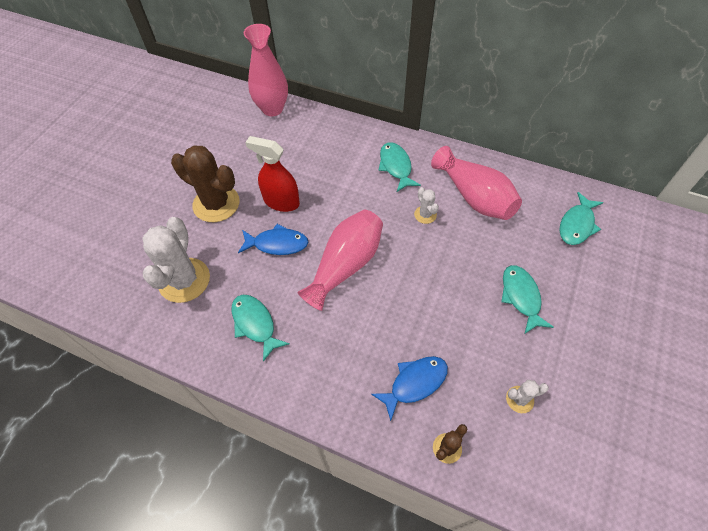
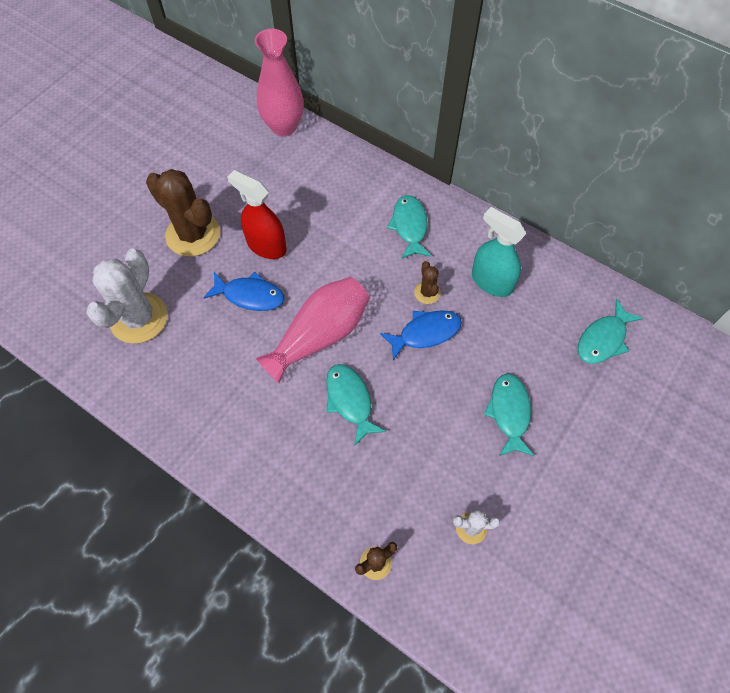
camera: 10 degrees right, 5 degrees up
turquoise fish [232,295,290,362] -> turquoise fish moved to [326,364,386,446]
blue fish [371,356,448,421] -> blue fish moved to [380,310,462,361]
white cactus [414,187,439,224] -> brown cactus [414,261,441,304]
pink vase [431,146,522,220] -> turquoise spray bottle [472,207,526,297]

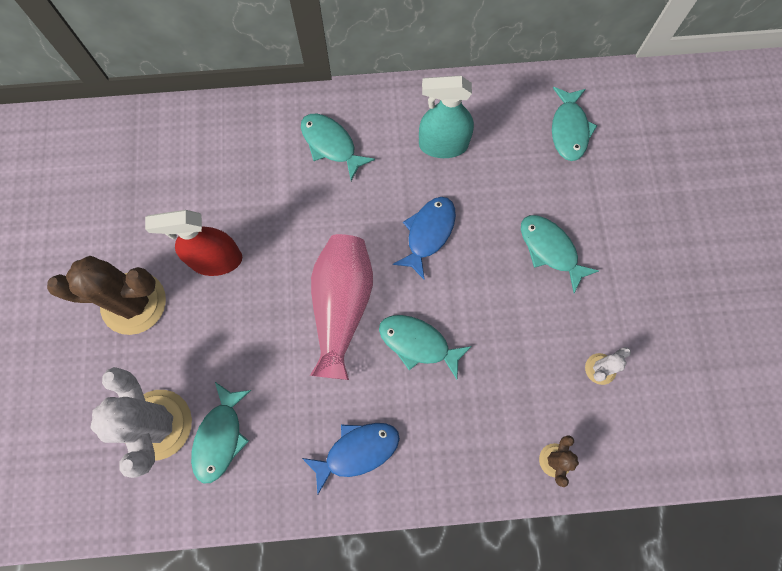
camera: 40 degrees left, 10 degrees up
blue fish [203,272,284,311] -> blue fish moved to [302,423,400,495]
pink vase [255,29,304,136] -> none
brown cactus [414,261,441,304] -> none
none -> turquoise fish [191,382,251,484]

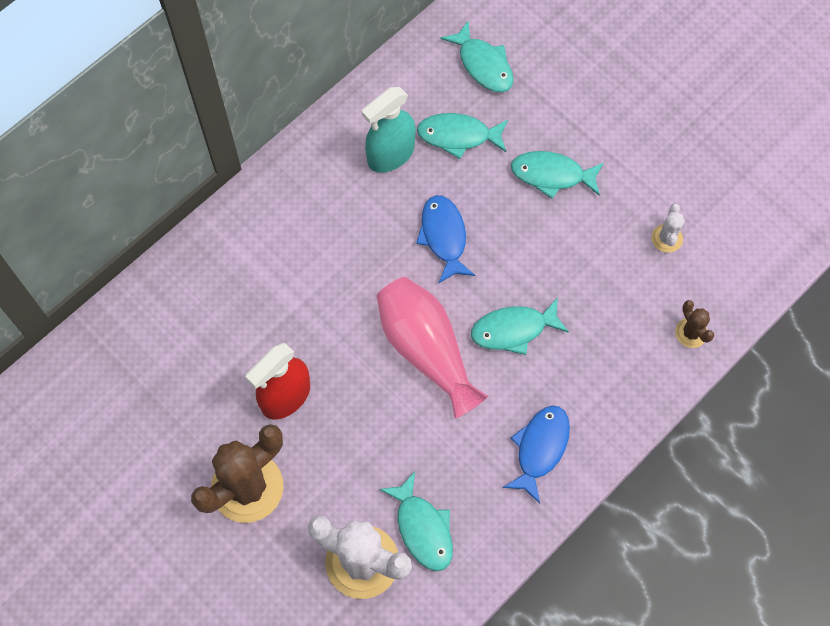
camera: 40 degrees left, 5 degrees down
turquoise fish [301,114,375,181] -> turquoise fish moved to [417,113,508,159]

